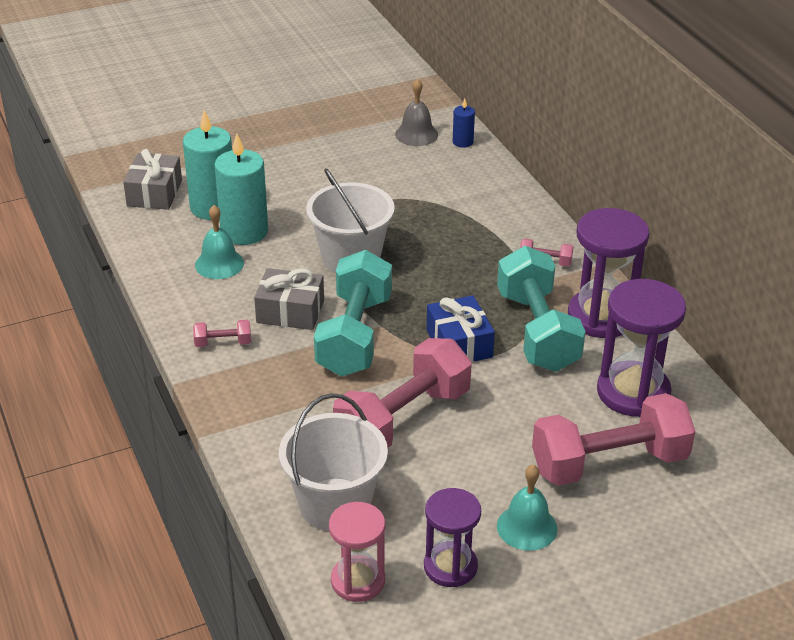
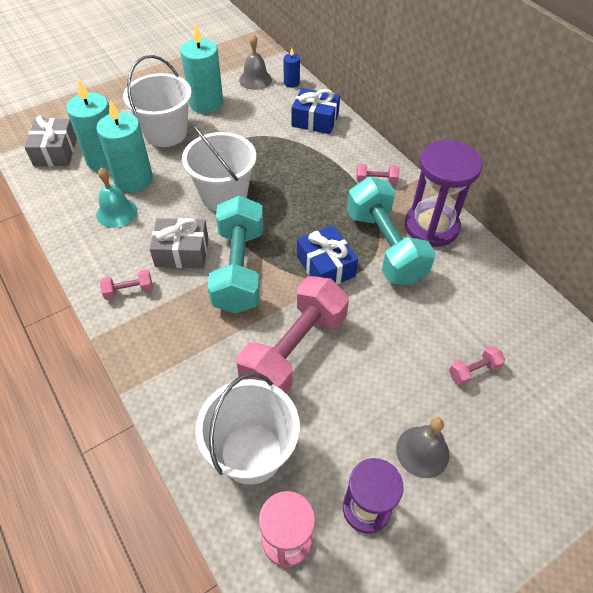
camera: 10 degrees left, 15 degrees up
turquoise bell [497,464,558,551] -> grey bell [396,418,450,478]
pink dumbbell [532,393,695,486] -> pink dumbbell [449,346,505,386], size x0.41
purple hourglass [597,279,686,417] -> none
none -> white bucket [123,55,192,147]
none -> turquoise candle [180,23,223,114]
none -> blue gift [291,88,340,134]

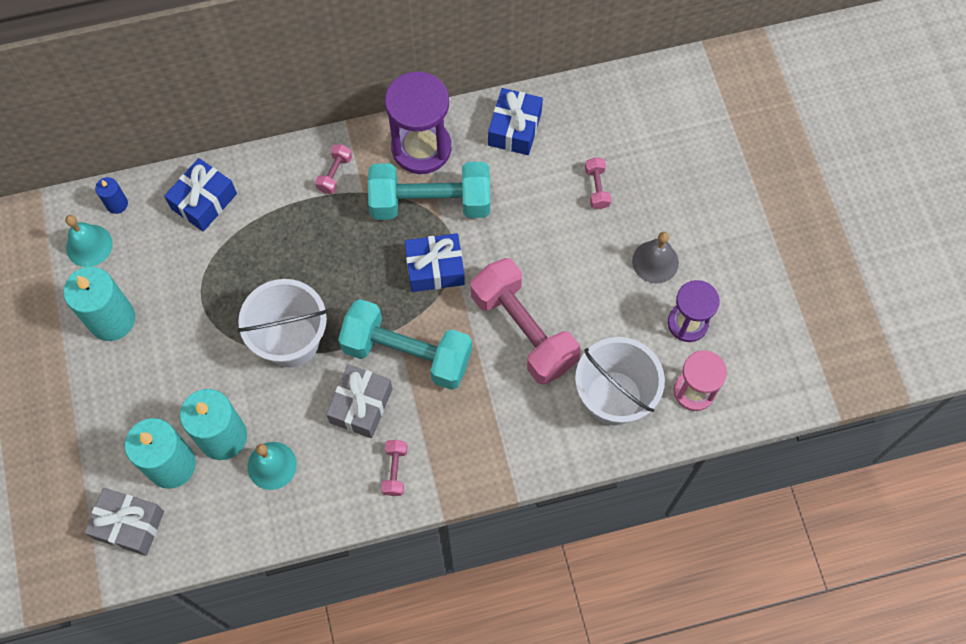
camera: 70 degrees left, 15 degrees up
white bucket [123,55,192,147] -> none
grey bell [239,34,272,90] -> turquoise bell [65,215,113,267]
none -> blue gift [488,88,543,155]

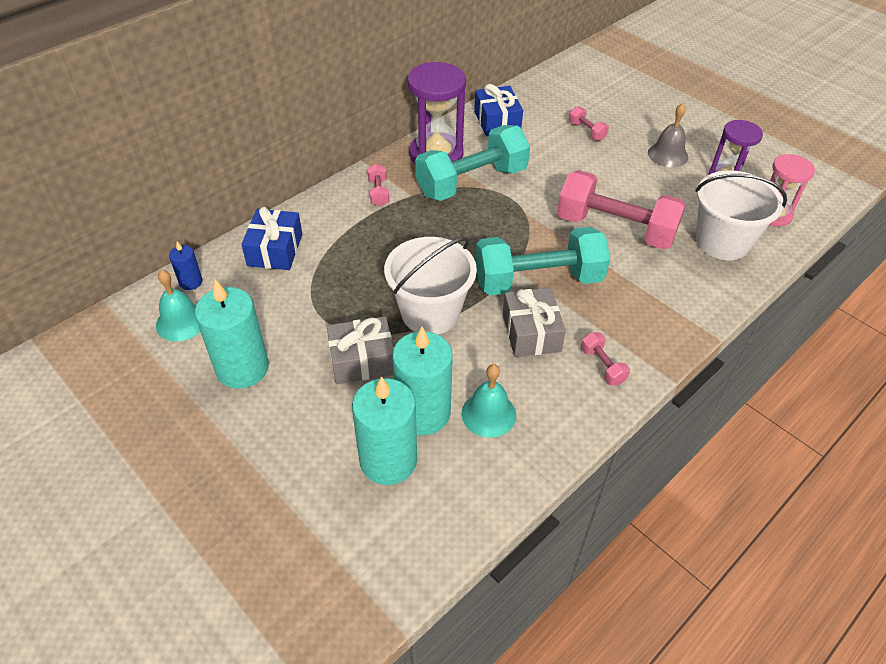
camera: 30 degrees left, 20 degrees down
grey gift [84,488,164,556] -> grey gift moved to [327,316,393,384]
blue gift [404,233,465,292] -> none

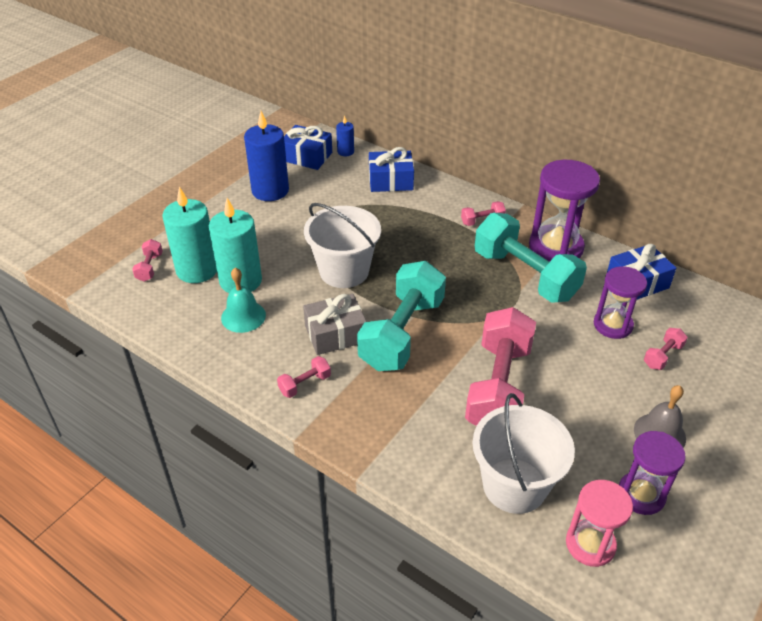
camera: 80 degrees right, 5 degrees down
turquoise bell [156,270,200,341] -> blue gift [284,125,332,170]
turquoise candle [195,279,269,389] -> blue candle [244,111,289,201]
grey gift [327,316,393,384] -> none
turquoise dumbbell [475,227,610,295] -> turquoise dumbbell turned 45 degrees clockwise [357,261,446,371]
none -> pink dumbbell [132,239,163,282]
none -> purple hourglass [594,266,647,339]

